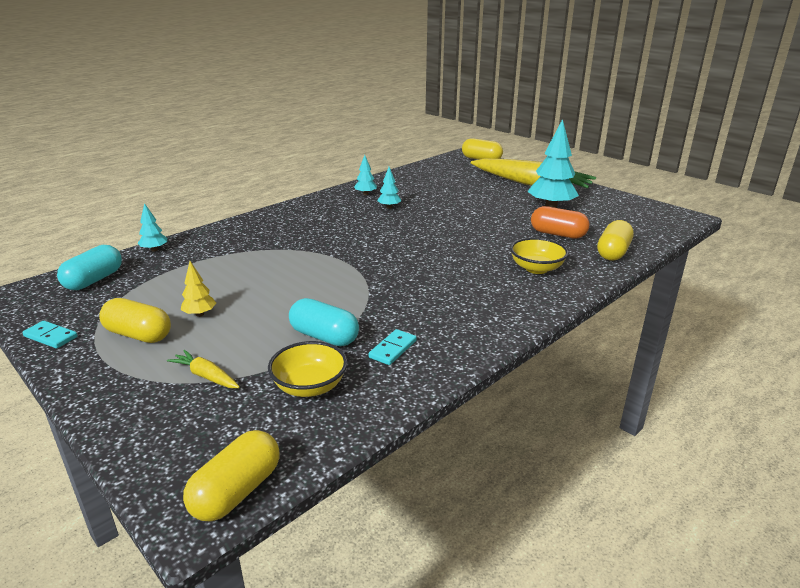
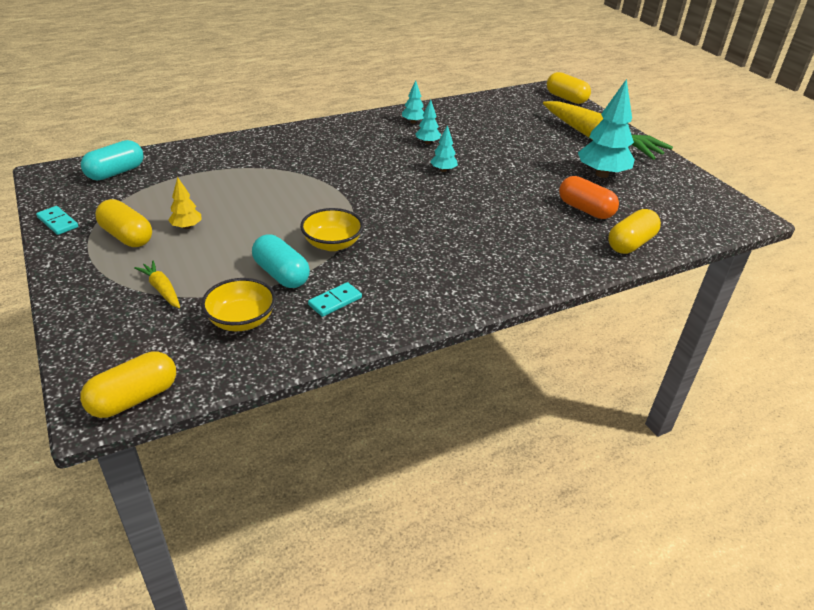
camera: 15 degrees right, 10 degrees up
turquoise tree [138,203,167,251] -> turquoise tree moved to [430,125,458,172]
yellow bowl [510,238,569,274] -> yellow bowl moved to [300,208,363,251]

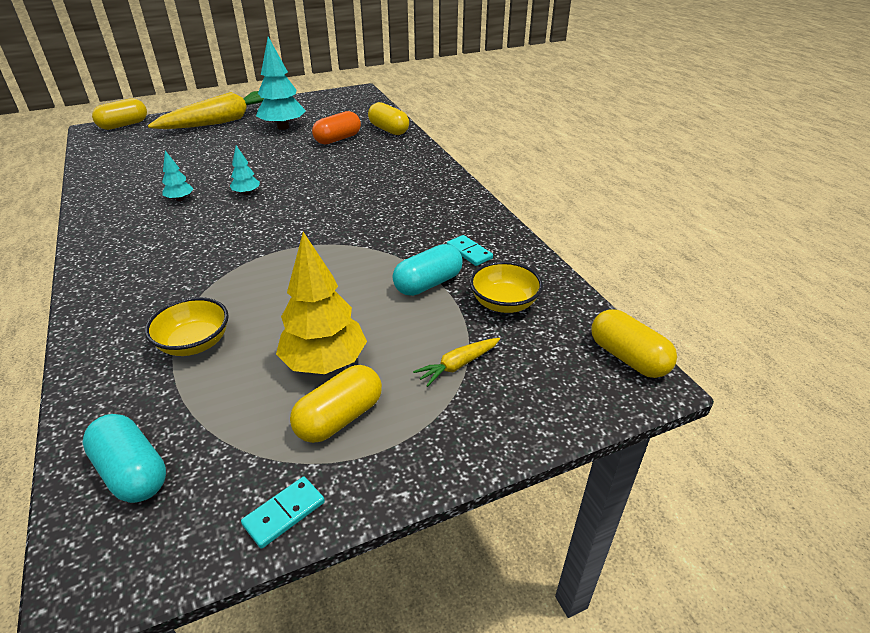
camera: 85 degrees left, 0 degrees up
yellow tree [168,177,202,229] -> yellow tree [276,232,367,374], size x2.04
yellow bowl [300,208,363,251] -> yellow bowl moved to [145,297,229,356]
turquoise tree [402,80,424,124] -> none

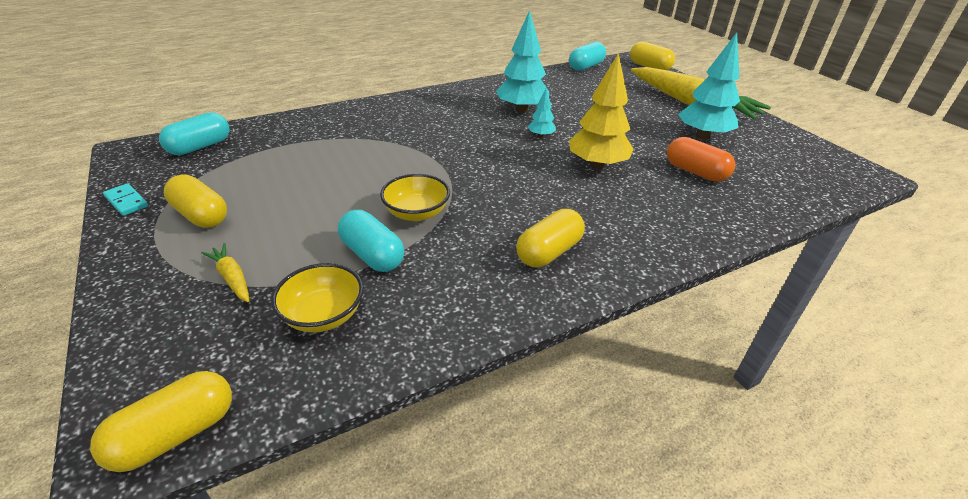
camera: 85 degrees right, 0 degrees up
yellow bowl [145,297,229,356] -> yellow bowl moved to [380,174,450,221]
turquoise tree [162,150,193,201] -> turquoise tree [496,10,549,113], size x2.04
yellow tree [276,232,367,374] -> yellow tree moved to [569,53,634,169]
yellow capsule [368,102,409,135] -> yellow capsule moved to [516,209,585,267]
turquoise domino [447,235,493,266] -> none
none -> turquoise capsule [569,42,606,71]

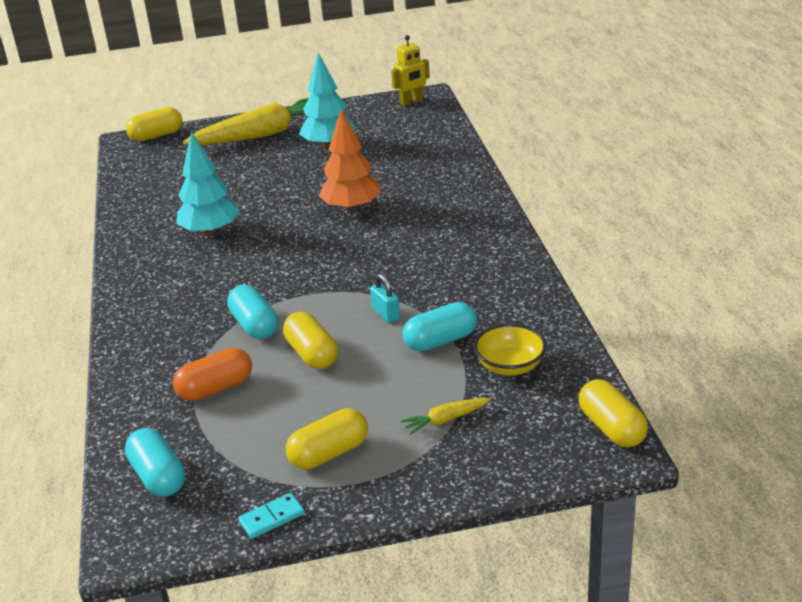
camera: 70 degrees left, 5 degrees down
yellow bowl [380,174,450,221] -> turquoise padlock [370,274,400,323]
yellow capsule [516,209,585,267] -> yellow capsule moved to [283,312,338,369]
turquoise tree [527,88,556,138] -> none
turquoise capsule [569,42,606,71] -> turquoise capsule moved to [227,285,278,339]
yellow tree [569,53,634,169] -> orange tree [318,109,381,212]
orange capsule [667,137,735,182] -> orange capsule moved to [173,348,252,401]
none -> yellow robot [391,35,430,106]

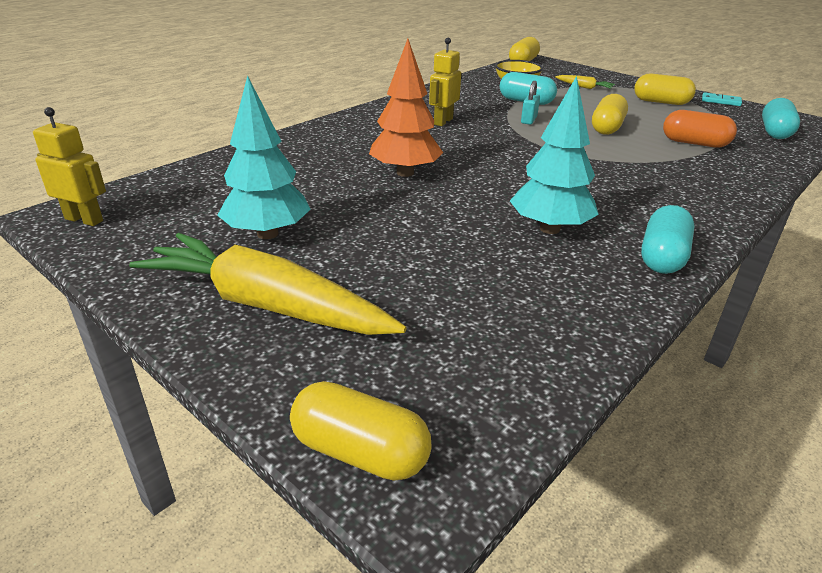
camera: 130 degrees left, 0 degrees up
turquoise capsule [227,285,278,339] -> turquoise capsule moved to [641,205,695,274]
none -> yellow robot [429,38,461,126]

